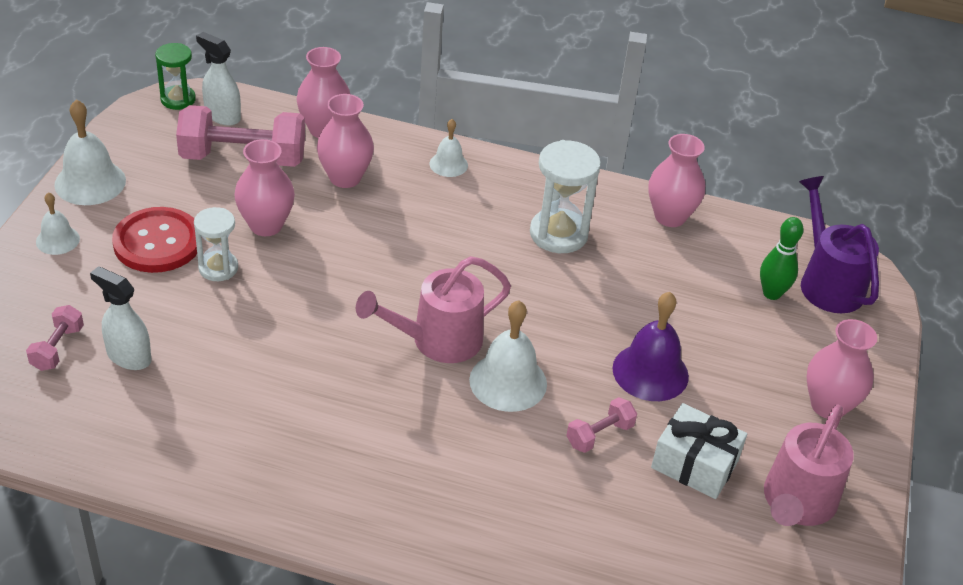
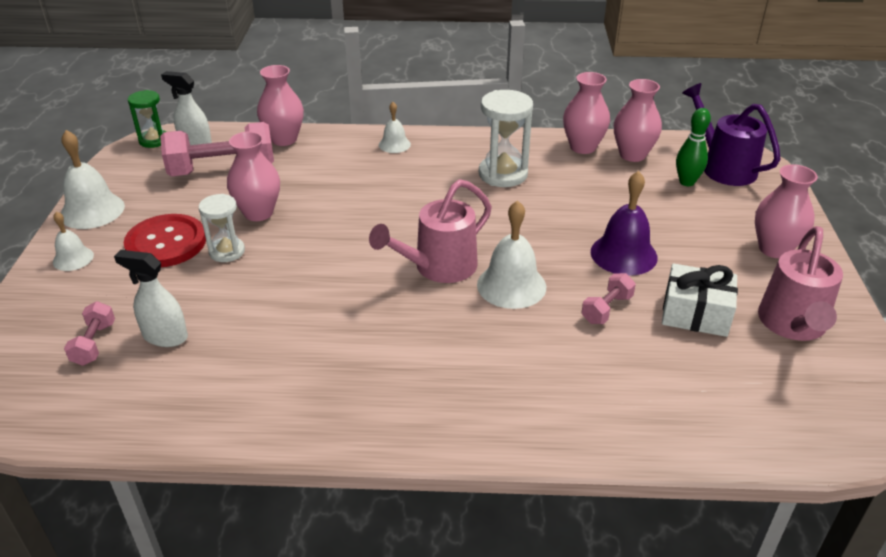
camera: 10 degrees left, 5 degrees down
pink vase [317,94,374,188] -> pink vase moved to [614,79,662,162]

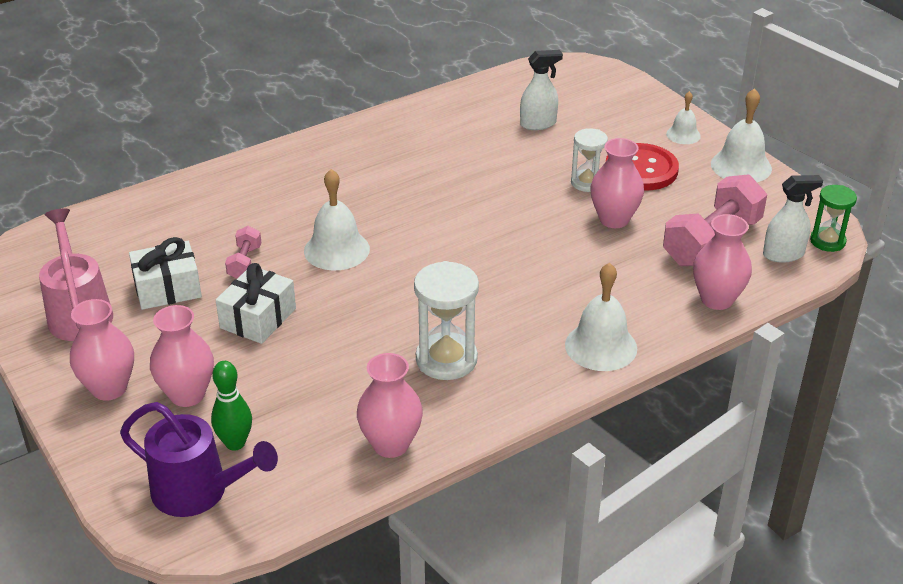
camera: 145 degrees right, 0 degrees up
pink dumbbell [64,301,115,366] -> none
pink watering can [369,179,492,283] -> none
white bell [379,102,411,153] -> white bell [565,263,637,371], size x1.71
purple bell [591,171,658,276] -> white gift [216,263,296,344]
pink vase [614,79,662,162] -> pink vase moved to [150,305,214,407]

